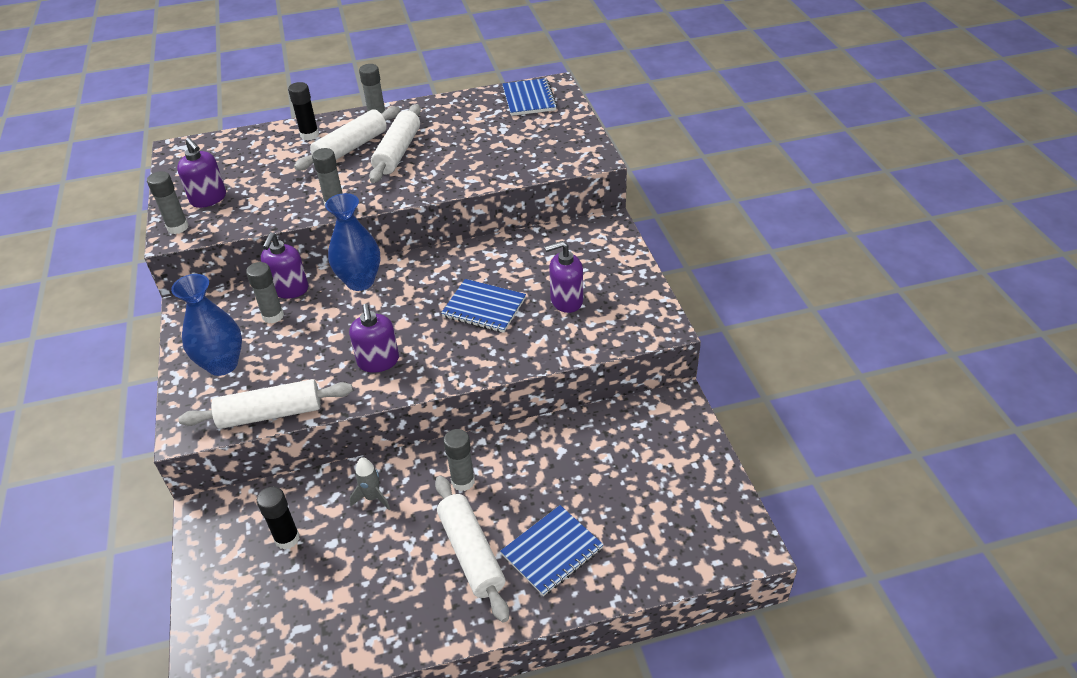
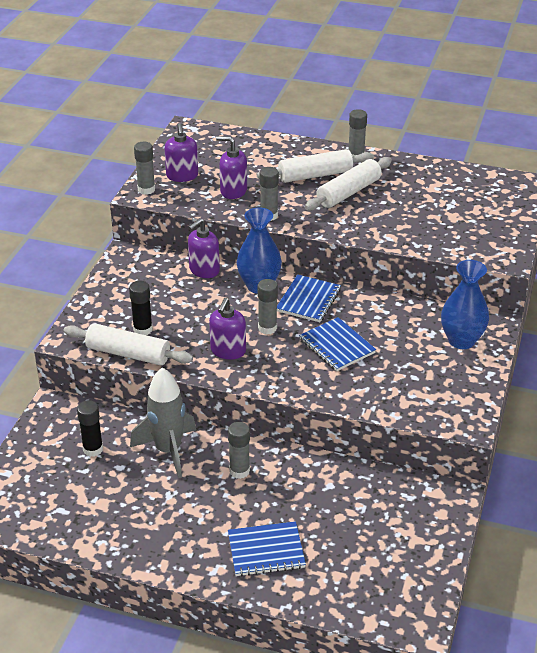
camera: 30 degrees right, 5 degrees down
blue vase [171,274,242,376] -> blue vase moved to [441,260,489,349]
grey glue stick [246,262,284,324] -> grey glue stick moved to [257,279,278,334]
black glue stick [288,82,319,140] -> black glue stick moved to [129,281,153,335]
grey rocket [350,457,390,510] -> grey rocket [130,368,196,479], size x2.02
white rolling pin [435,476,509,622] -> none
blue notebook [502,78,557,116] -> blue notebook moved to [277,274,341,322]
purple soap dispenser [545,241,583,313] -> purple soap dispenser moved to [216,136,247,199]

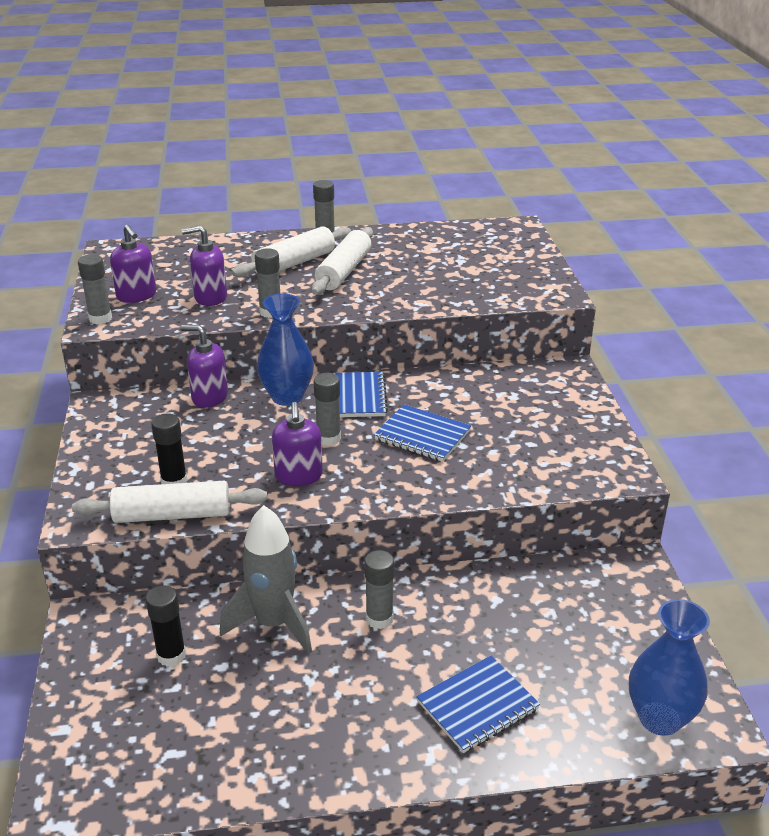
camera: 25 degrees left, 5 degrees down
purple soap dispenser [188,218,220,278] -> purple soap dispenser turned 90 degrees clockwise [181,325,228,408]
blue vase [441,260,489,349] -> blue vase moved to [629,599,710,736]

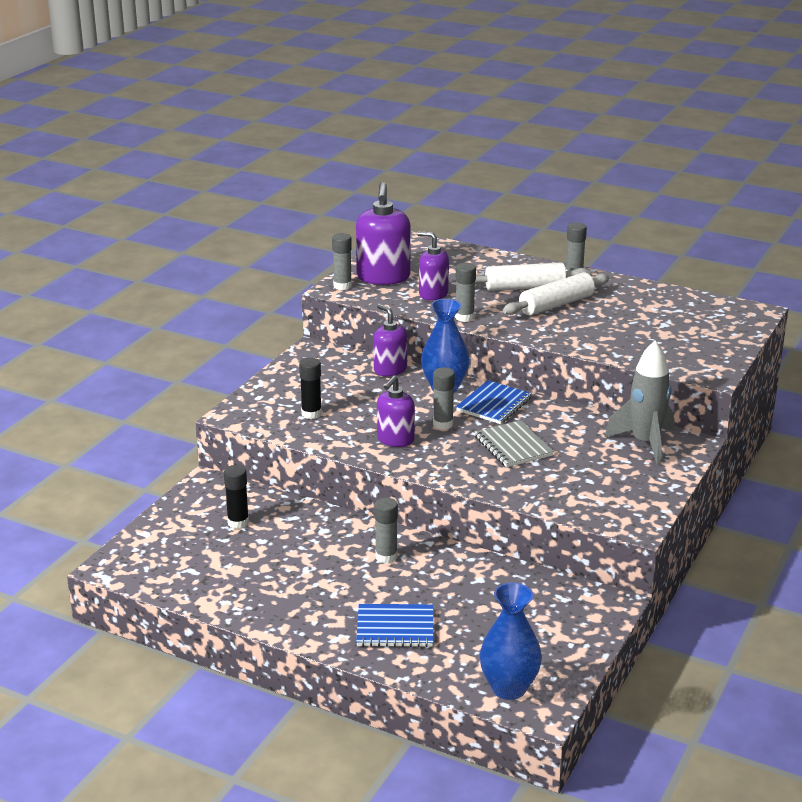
camera: 35 degrees right, 5 degrees down
white rolling pin [72,481,267,523] -> none
purple soap dispenser [110,225,156,303] -> purple soap dispenser [356,182,411,285], size x1.57
grey rocket [220,505,312,654] -> grey rocket moved to [605,340,674,465]
blue notebook [374,404,471,462] -> grey notebook [474,420,554,467]

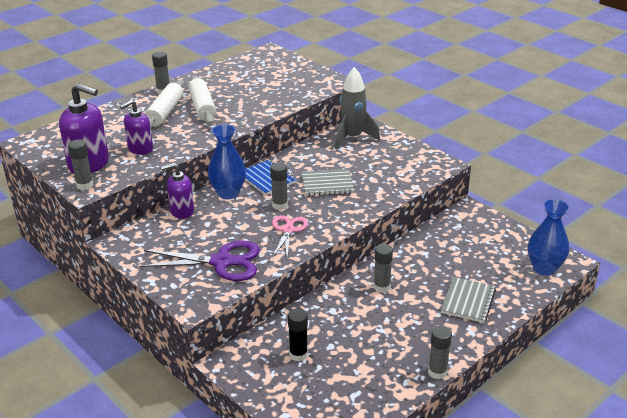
camera: 70 degrees left, 5 degrees up
black glue stick [299,358,322,419] -> purple scissors [139,240,260,281]
blue notebook [356,604,433,647] -> grey notebook [441,277,496,323]
purple soap dispenser [377,375,415,447] -> pink scissors [272,215,308,258]
grey glue stick [455,263,476,322] -> grey glue stick moved to [428,326,452,379]

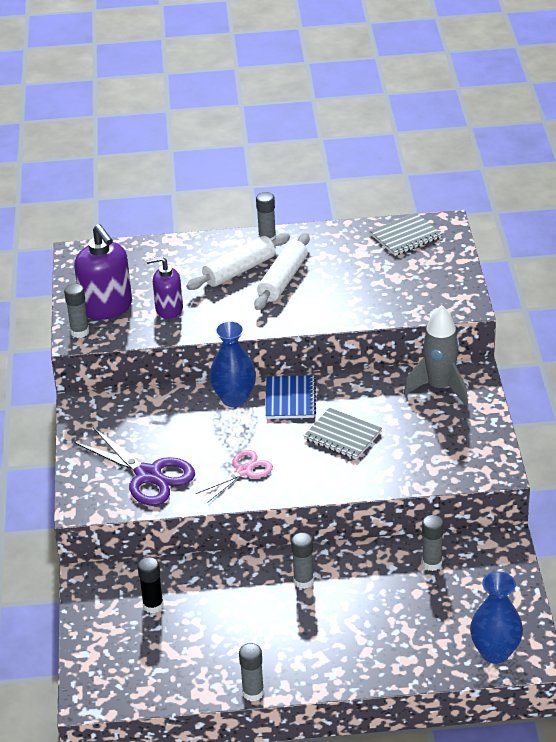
camera: 40 degrees right, 5 degrees up
purple soap dispenser [161,163,194,219] -> none
grey glue stick [270,162,288,210] -> grey glue stick moved to [422,515,444,571]
grey notebook [441,277,496,323] -> grey notebook moved to [370,213,442,256]

